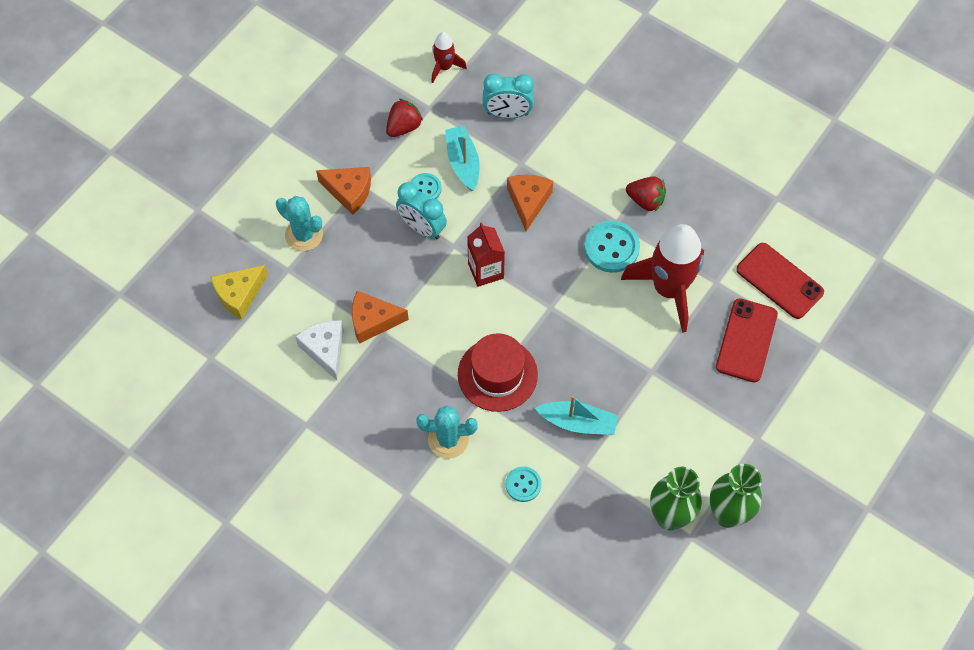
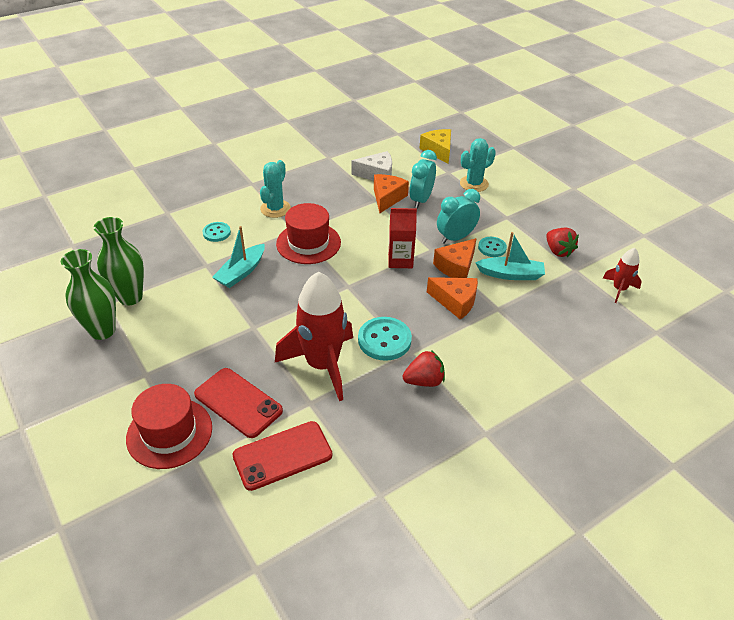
camera: 110 degrees right, 20 degrees down
orange cheese [316,167,371,215] -> orange cheese moved to [433,238,476,278]
turquoise clock [483,74,534,119] -> turquoise clock moved to [410,150,437,208]
red strawberry [626,176,666,211] -> red strawberry turned 150 degrees counterclockwise [403,350,445,387]
none -> red hat [126,384,212,469]

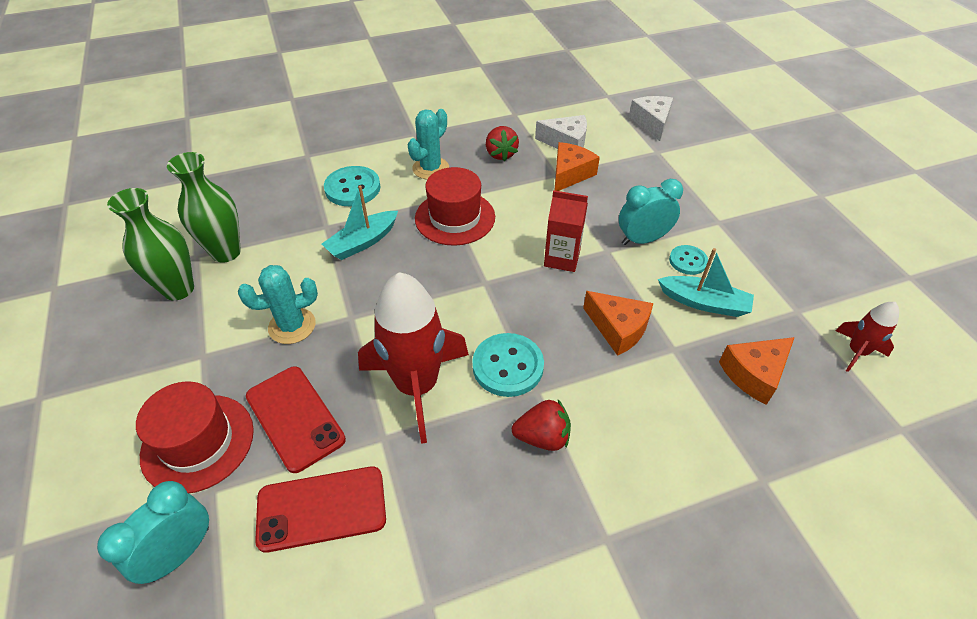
camera: 15 degrees right, 5 degrees up
turquoise button [202,222,231,242] -> turquoise button [324,166,381,206], size x1.66
turquoise clock [410,150,437,208] -> turquoise clock moved to [97,481,209,584]
yellow cheese [419,129,451,164] -> white cheese [629,96,673,141]
orange cheese [433,238,476,278] -> orange cheese moved to [719,337,795,405]
turquoise cactus [460,138,496,192] -> turquoise cactus moved to [238,265,318,344]
red strawberry [546,228,579,258] -> red strawberry moved to [486,126,519,161]

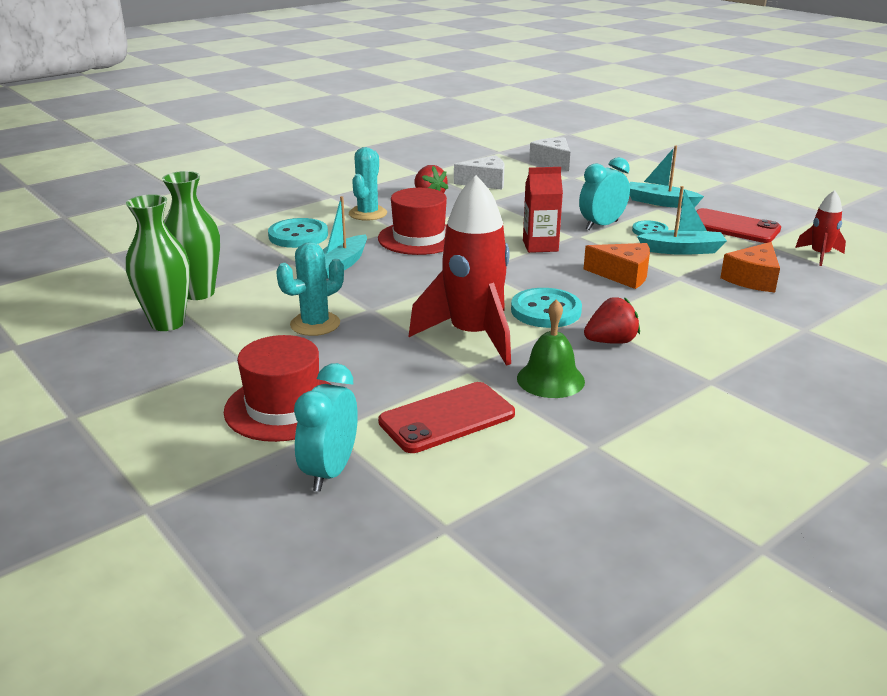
camera: 20 degrees left, 20 degrees down
red phone [246,366,346,473] -> red phone moved to [696,208,781,243]
orange cheese [555,142,600,191] -> none
none -> green bell [517,299,585,398]
none -> turquoise boat [629,145,704,208]

